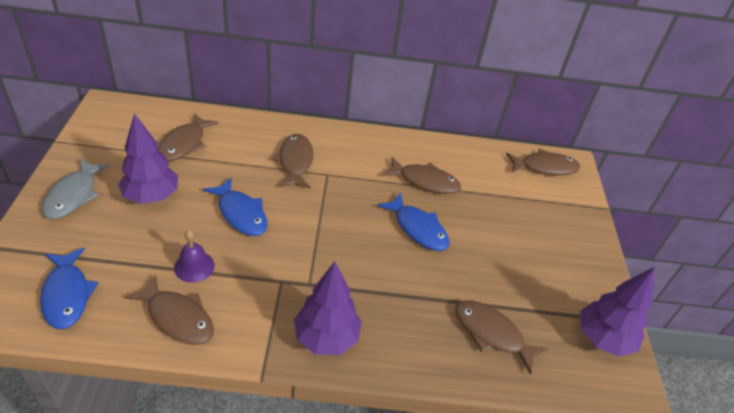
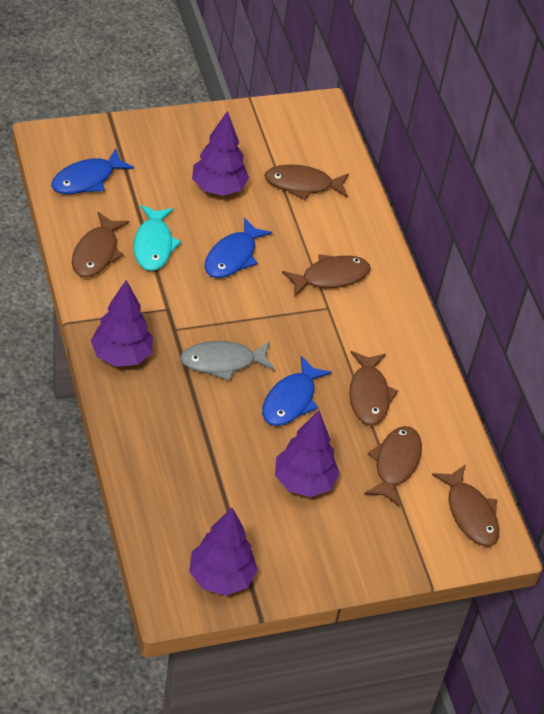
camera: 70 degrees right, 5 degrees up
grey fish [42,158,110,219] -> grey fish moved to [180,341,275,381]
purple bell [174,230,215,283] -> turquoise fish [134,205,181,271]
brown fish [455,300,548,375] -> brown fish moved to [364,426,422,507]
none -> purple tree [275,410,340,497]

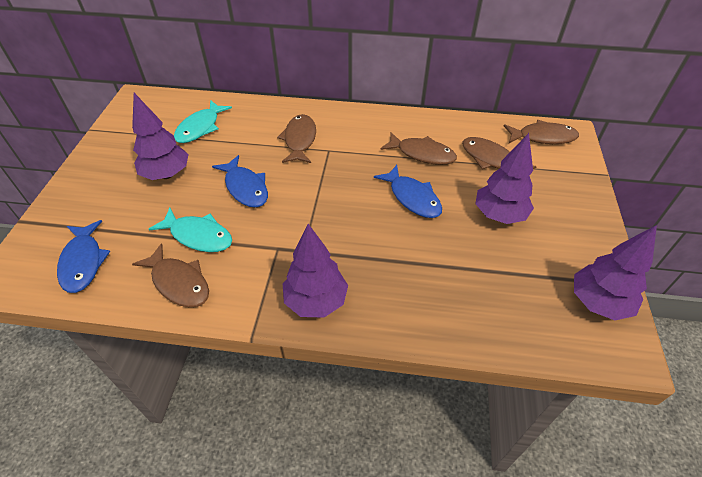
camera: 60 degrees left, 0 degrees up
grey fish [180,341,275,381] -> none
brown fish [264,164,349,200] -> turquoise fish [174,100,232,143]

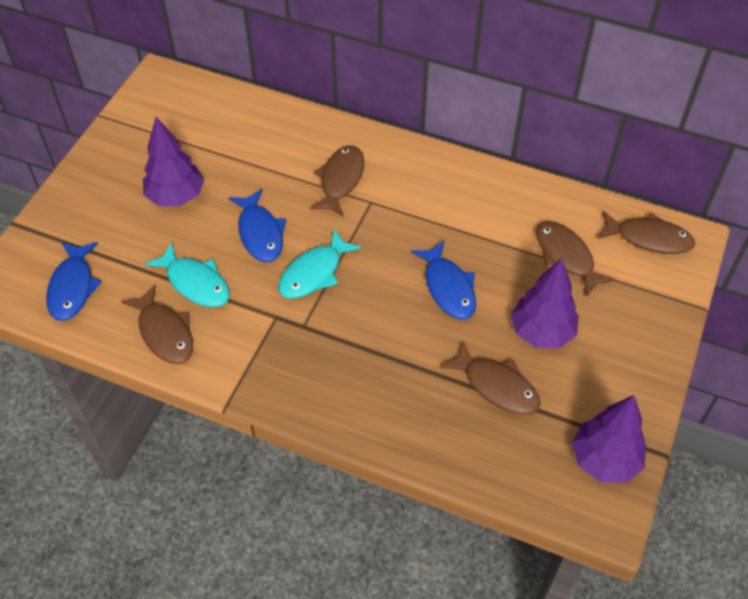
camera: 15 degrees right, 5 degrees up
turquoise fish [174,100,232,143] -> turquoise fish moved to [278,229,361,299]
purple tree [283,224,348,318] -> none
brown fish [380,132,457,165] -> brown fish moved to [440,340,541,415]

